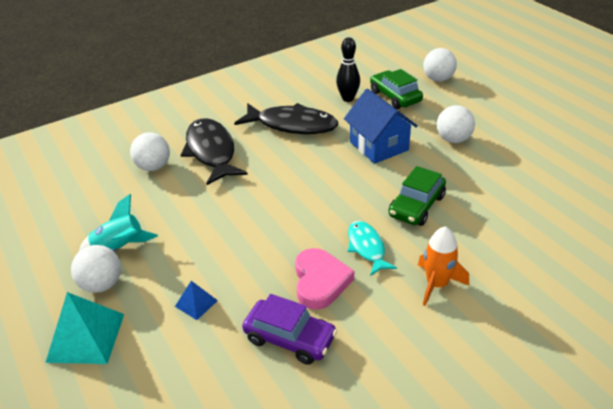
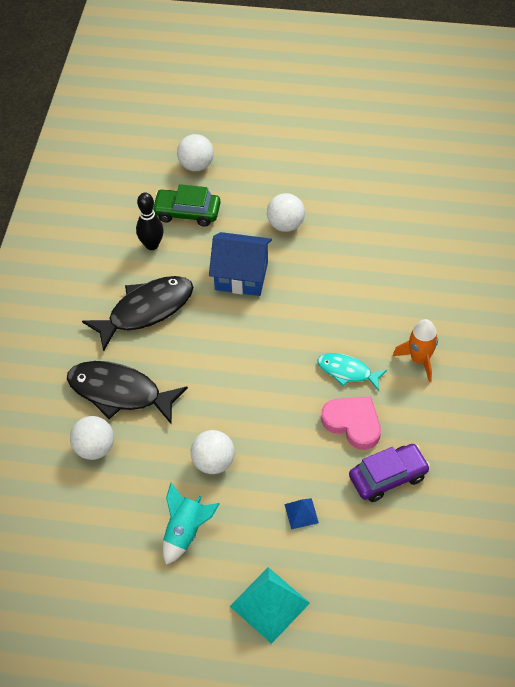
camera: 50 degrees left, 15 degrees up
white ball [71,245,121,293] -> white ball moved to [190,430,235,474]
green car [388,166,446,226] -> none

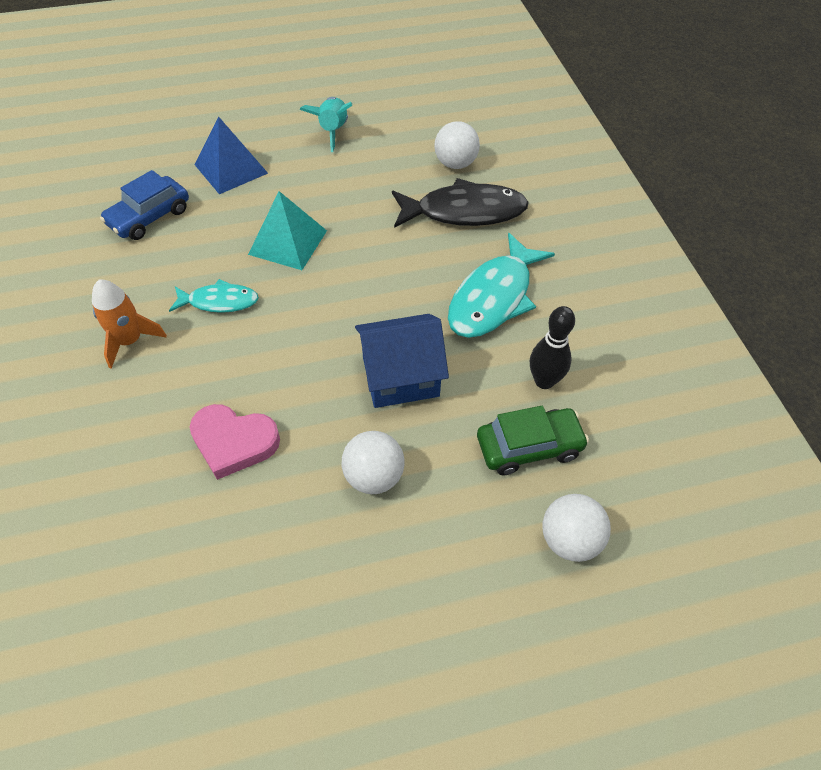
camera: 155 degrees right, 0 degrees up
black fish [82,276,193,352] -> turquoise fish [448,233,555,338]
white ball [190,430,235,474] -> none
turquoise pyramid [230,567,310,644] -> turquoise pyramid moved to [248,191,327,270]
blue pyramid [284,498,319,529] -> blue pyramid [194,116,268,194], size x1.92
pink heart [321,397,381,450] -> pink heart moved to [190,404,280,480]
purple car [349,444,430,502] -> blue car [100,170,189,240]

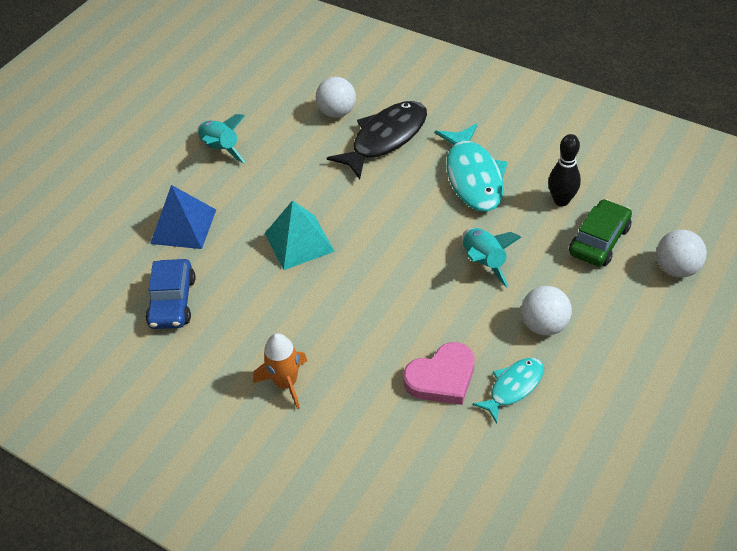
camera: 40 degrees left, 5 degrees down
turquoise fish [169,279,259,313] -> turquoise fish moved to [472,358,544,423]
blue house [355,314,449,408] -> turquoise rocket [462,228,521,288]

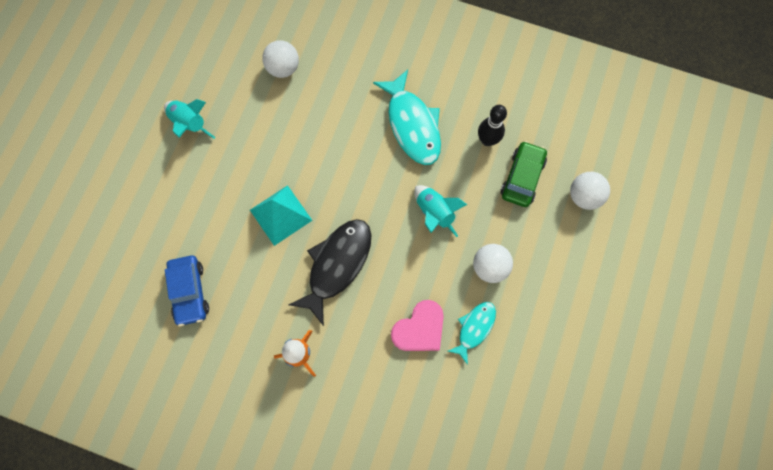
camera: 15 degrees left, 25 degrees up
blue pyramid [150,185,216,249] -> none
black fish [327,101,427,179] -> black fish moved to [288,219,371,326]

